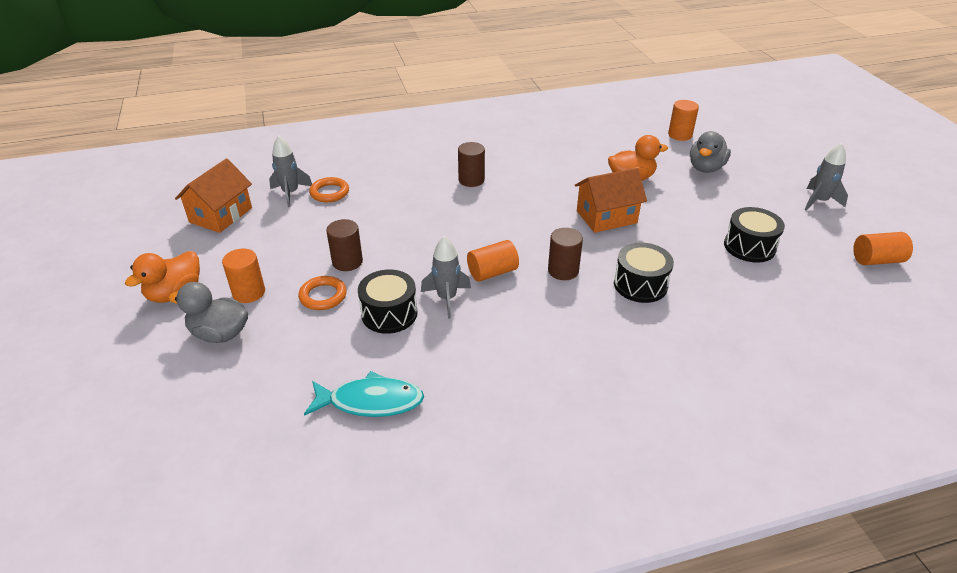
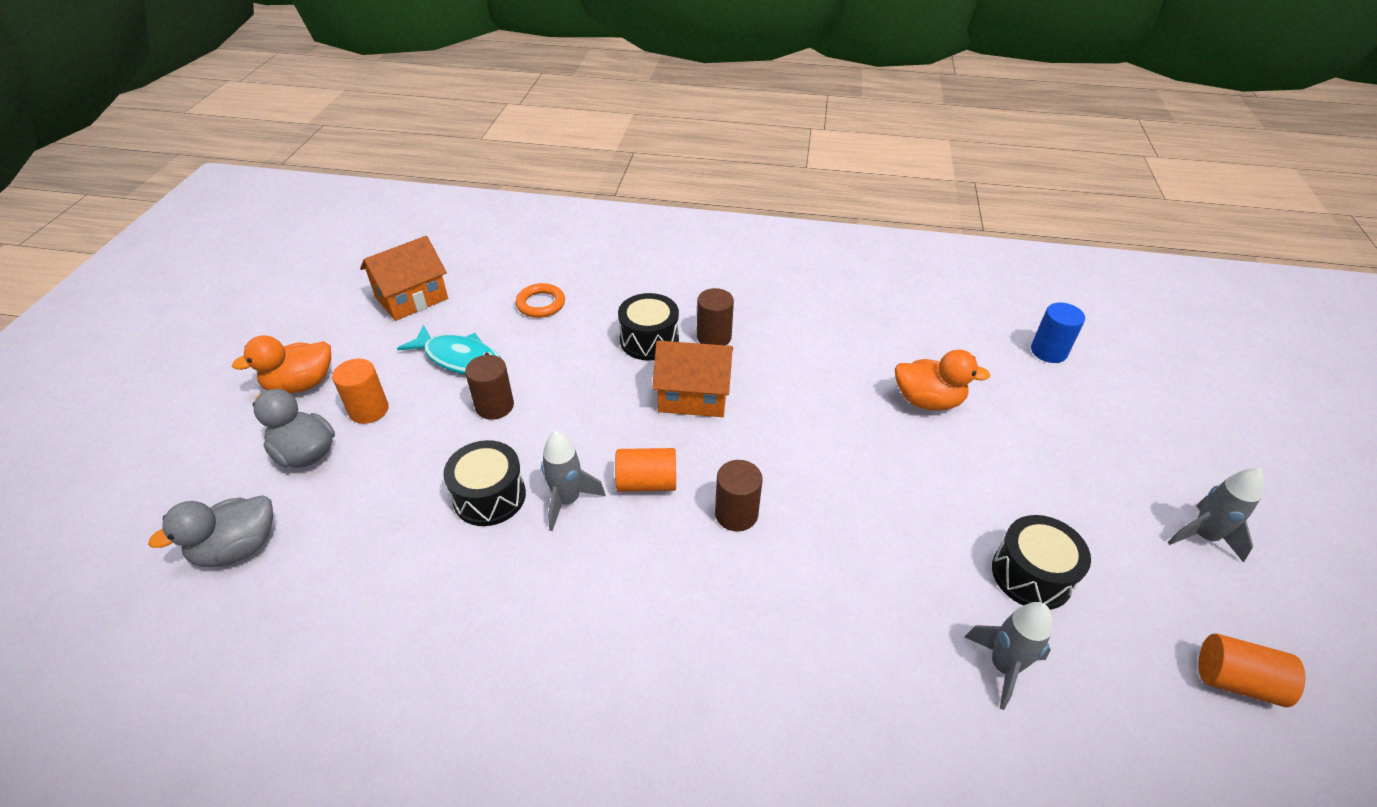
camera: 25 degrees right, 5 degrees up
grey rocket [269,136,312,207] -> grey rocket moved to [965,602,1052,710]
orange ring [298,276,347,310] -> none
turquoise fish [304,371,424,417] -> turquoise fish moved to [397,325,501,375]
orange house [575,168,647,233] -> orange house moved to [652,341,733,417]
black drum [614,243,674,303] -> black drum moved to [618,293,679,361]
orange cylinder [668,100,699,141] -> blue cylinder [1031,303,1085,363]
grey duck [690,131,731,173] -> grey duck moved to [148,495,273,567]

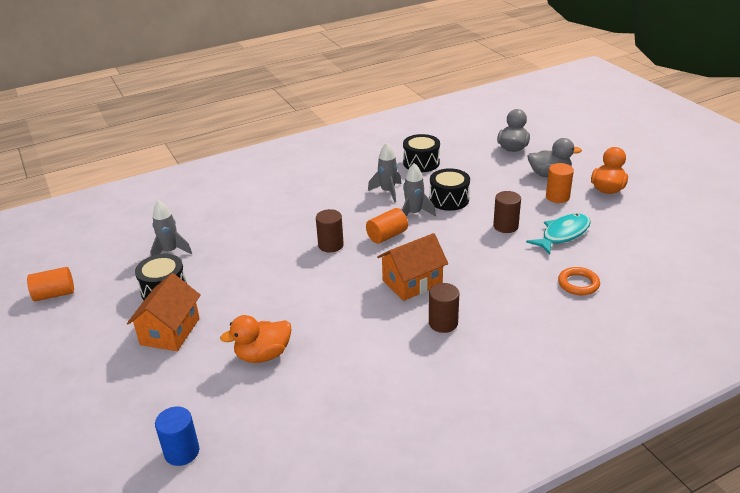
camera: 145 degrees right, 10 degrees down
orange house [360,236,448,321] -> orange house moved to [127,273,200,351]
turquoise fish [397,325,501,375] -> turquoise fish turned 150 degrees clockwise [526,213,591,255]
black drum [618,293,679,361] -> black drum moved to [403,134,440,172]
grey rocket [1168,468,1264,563] -> grey rocket moved to [368,142,402,202]

